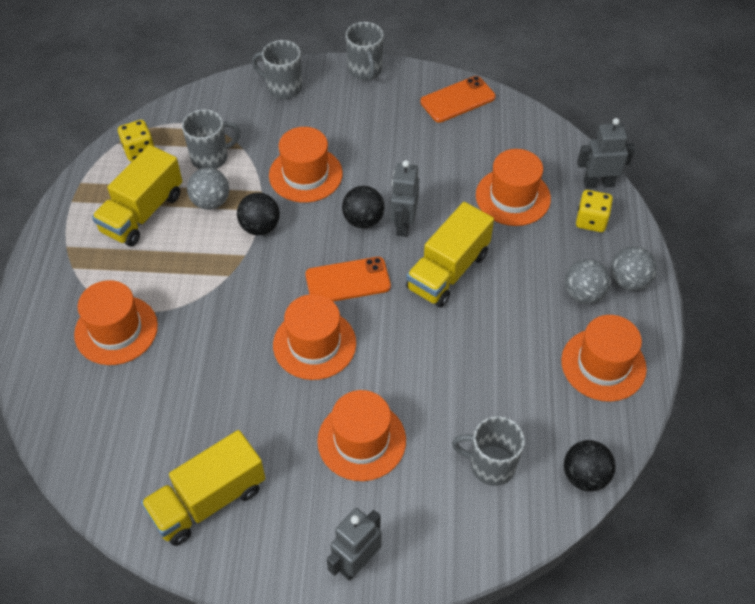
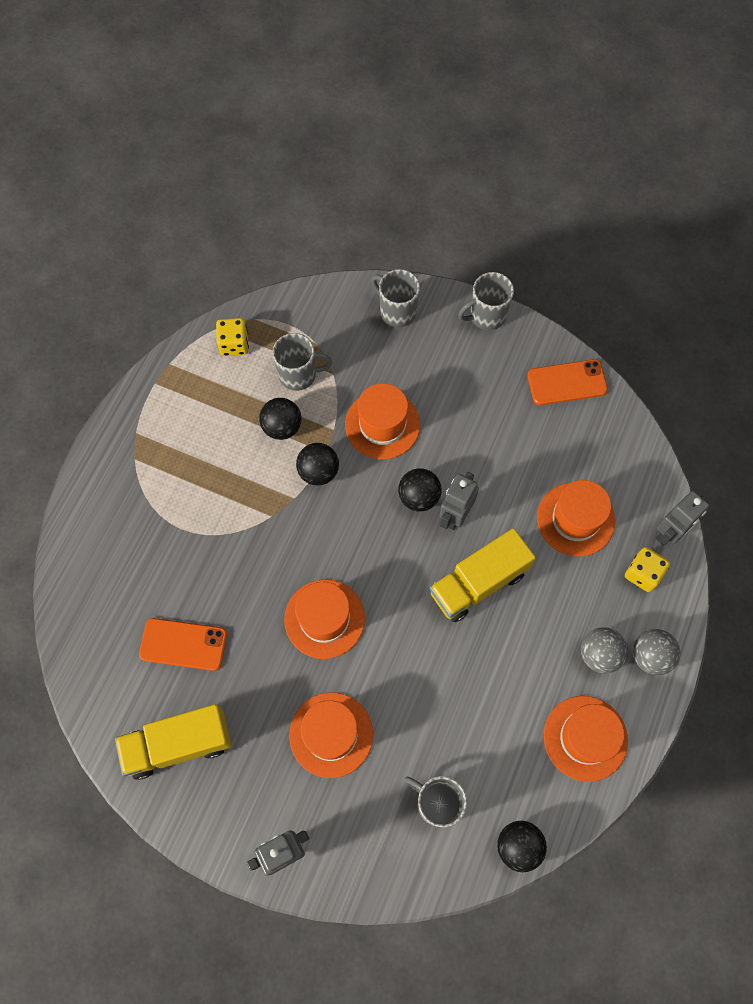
camera: 20 degrees right, 15 degrees up
orange hat [74,280,158,365] -> none
yellow truck [92,145,182,247] -> none
grey ball [187,168,229,210] -> black ball [259,398,301,440]
orange phone [305,257,391,302] -> orange phone moved to [139,618,227,671]
grey mug [346,22,384,80] -> grey mug turned 60 degrees clockwise [458,272,514,330]
grey robot [577,118,635,188] -> grey robot turned 120 degrees clockwise [656,491,709,546]

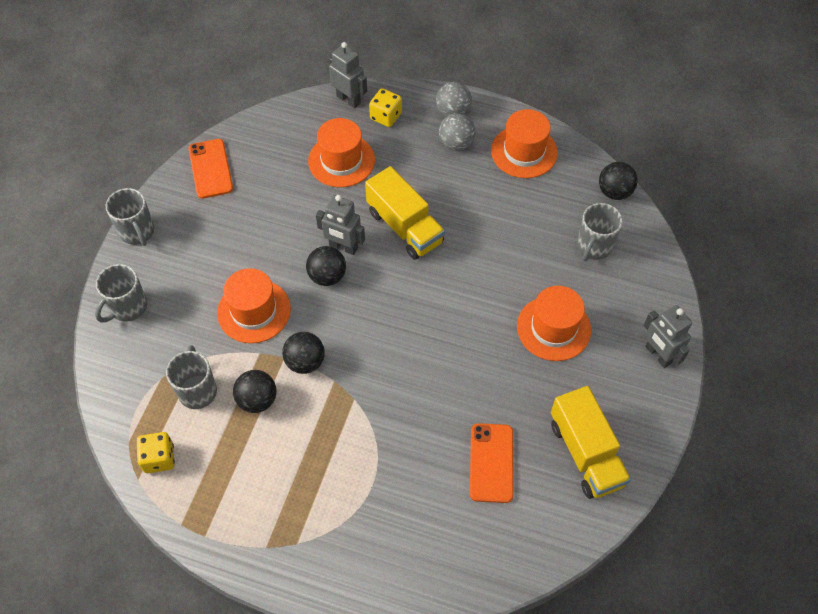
camera: 95 degrees left, 10 degrees down
orange hat [284,580,365,659] -> none

